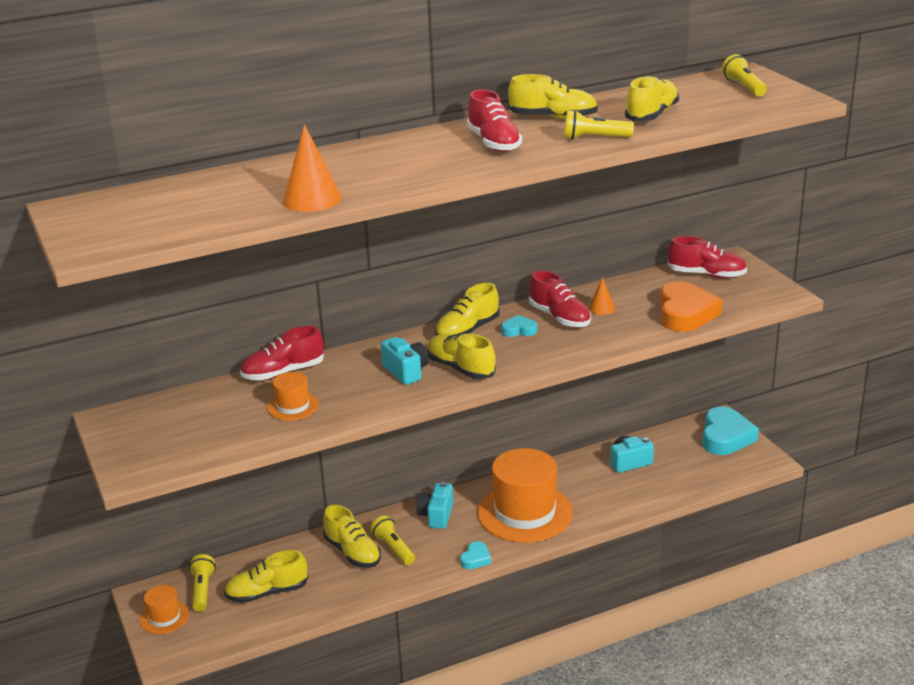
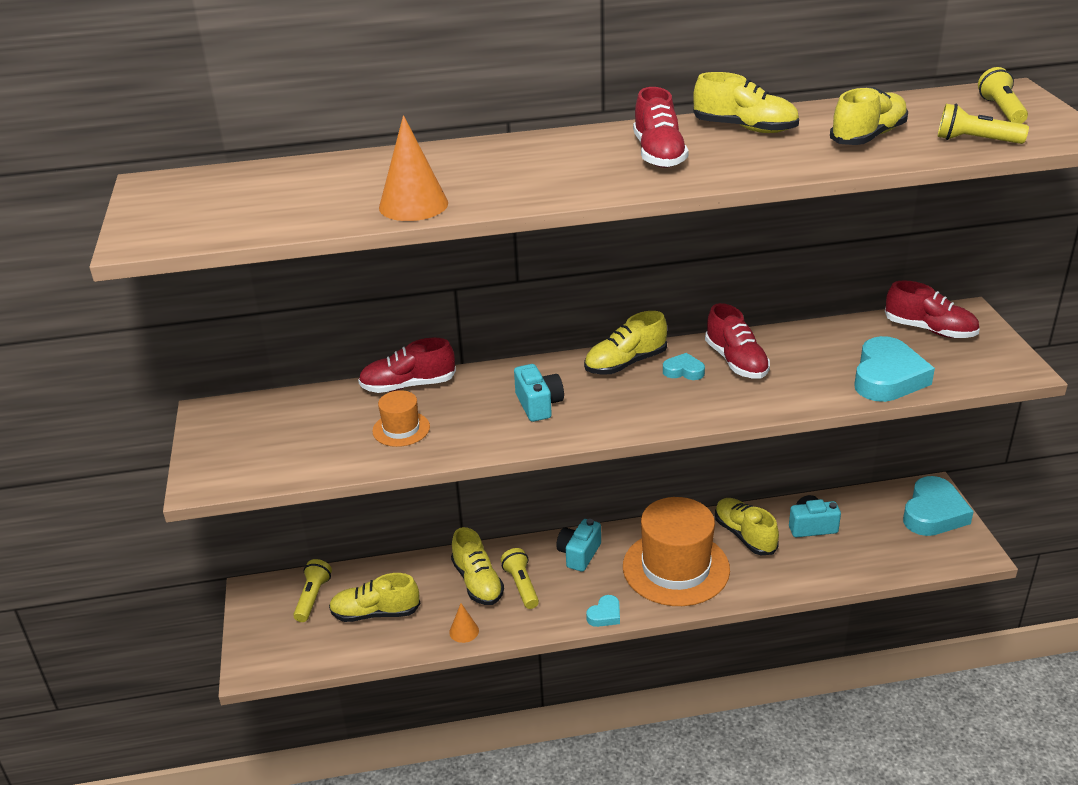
camera: 15 degrees right, 5 degrees up
orange hat [140,585,189,634] -> none
yellow shoe [427,333,496,379] -> yellow shoe moved to [715,498,779,555]
yellow flashlight [564,110,634,140] -> yellow flashlight moved to [938,104,1029,144]
orange cone [589,277,615,315] -> orange cone moved to [449,603,479,643]
orange heart [660,281,722,332] -> turquoise heart [854,336,935,402]

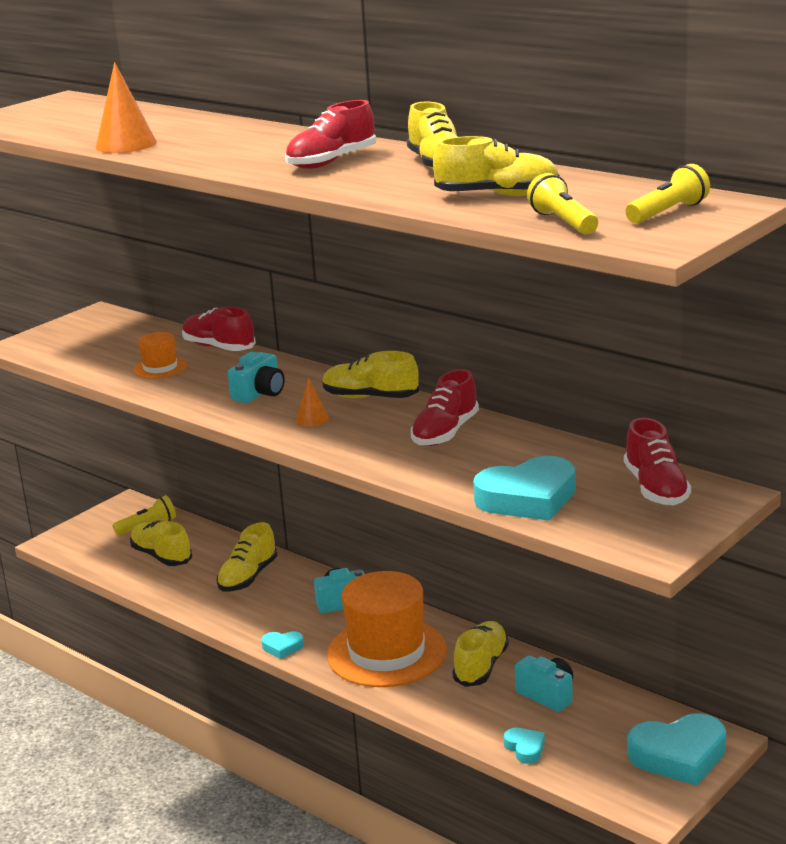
camera: 50 degrees right, 10 degrees down
orange cone [449,603,479,643] -> orange cone moved to [296,378,329,427]
yellow flashlight [501,548,539,609] -> none
turquoise heart [663,353,705,380] -> turquoise heart moved to [504,728,545,764]

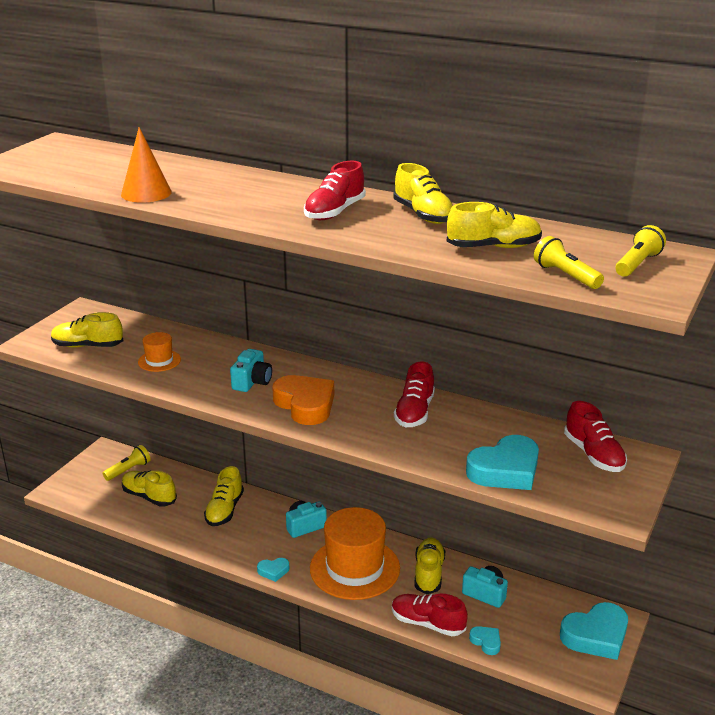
camera: 15 degrees left, 5 degrees up
red shoe [182,307,256,351] -> red shoe moved to [392,594,468,636]
orange cone [296,378,329,427] -> orange heart [272,375,334,425]
yellow shoe [322,351,419,398] -> yellow shoe moved to [51,312,123,347]

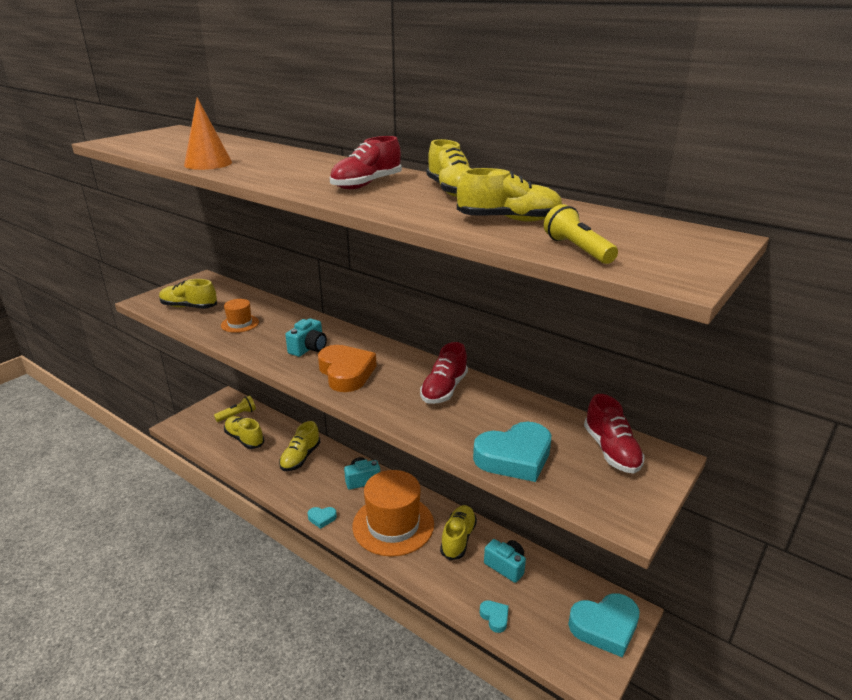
camera: 10 degrees right, 0 degrees up
red shoe [392,594,468,636] -> none
yellow flashlight [616,225,666,277] -> none

